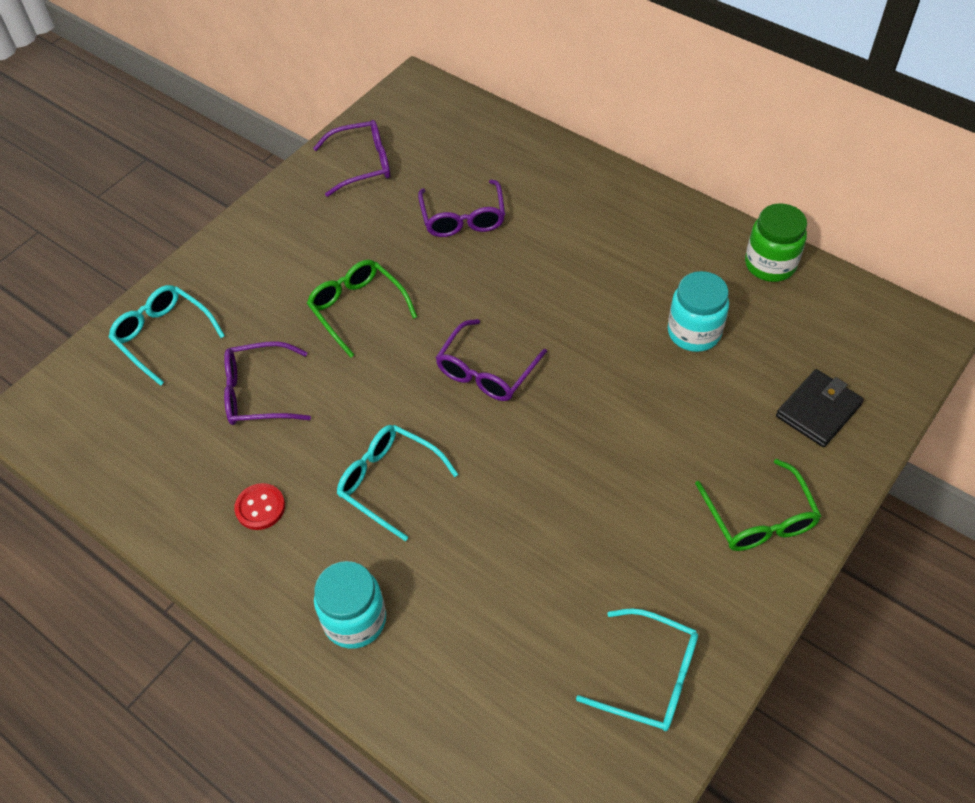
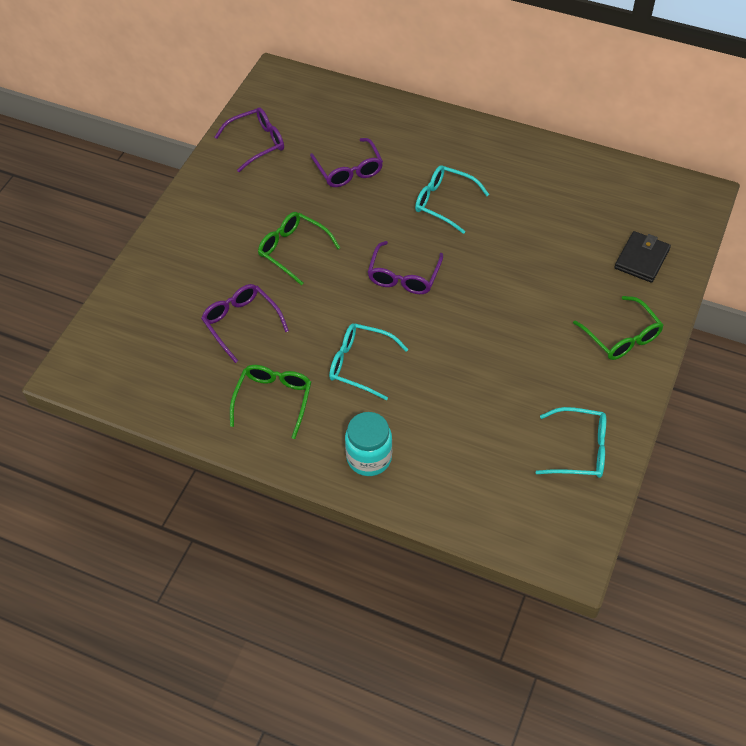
camera: 15 degrees left, 0 degrees up
turquoise glasses [109,285,225,386] -> turquoise glasses moved to [415,165,489,234]
purple glasses [224,341,311,425] -> purple glasses turned 75 degrees clockwise [201,284,289,363]
red button [234,483,285,530] -> green glasses [230,365,311,439]
turquoise jar [668,271,729,352] -> none
green jar [745,203,807,282] -> none

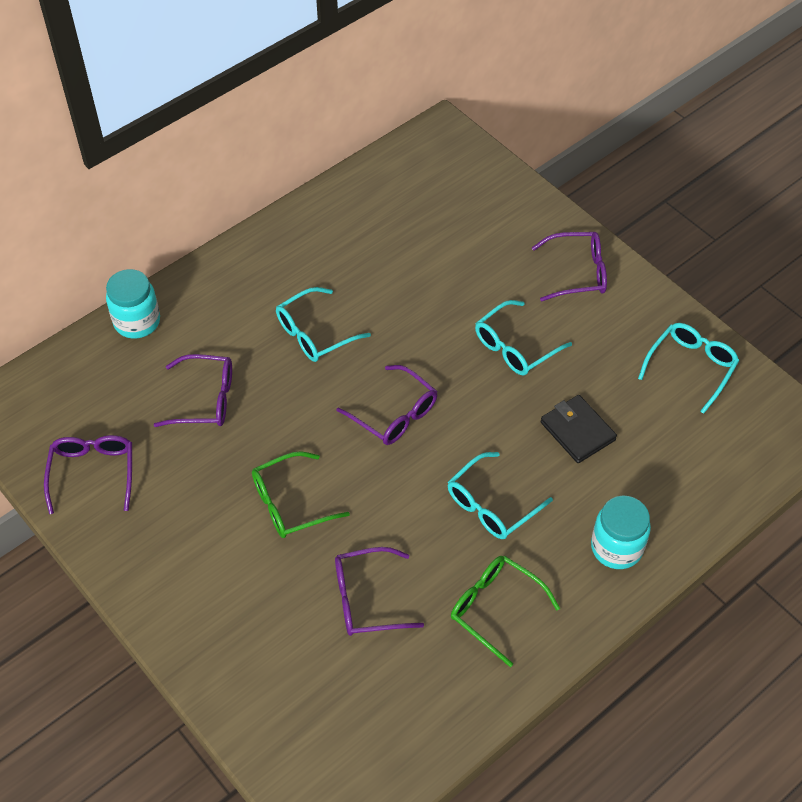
camera: 65 degrees left, 0 degrees up
green glasses [573,296,663,360] -> purple glasses [532,232,607,301]
black wallet [615,231,671,283] -> black wallet moved to [541,395,617,463]
none -> turquoise jar [106,269,160,339]
none -> turquoise glasses [475,300,572,376]

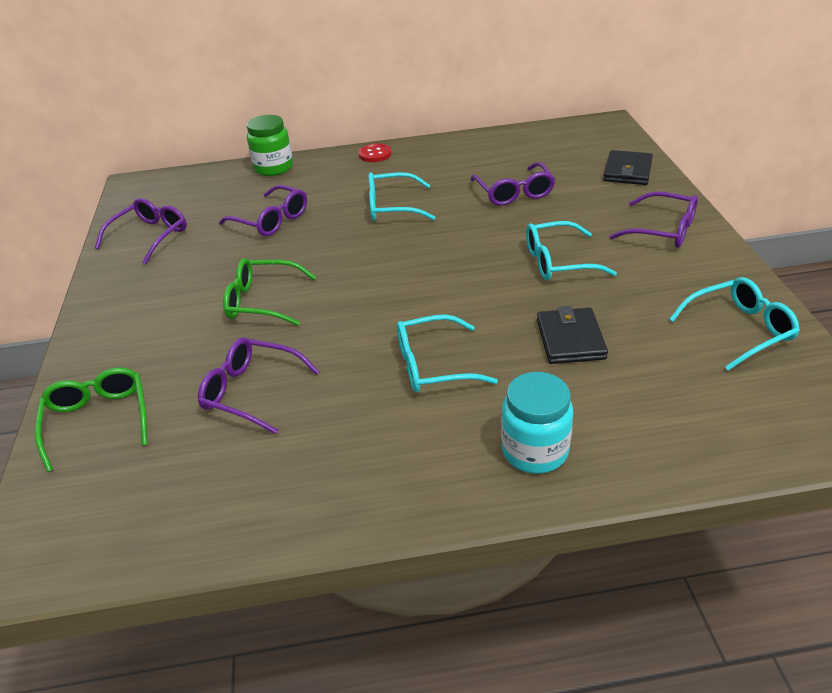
camera: 35 degrees right, 15 degrees down
turquoise jar [106,269,160,339] -> green jar [247,115,293,176]
purple glasses [337,365,437,445] -> purple glasses moved to [470,162,555,206]
green glasses [451,556,560,667] -> green glasses moved to [35,367,148,472]
none -> red button [359,143,391,162]
none -> black wallet [603,150,653,185]

